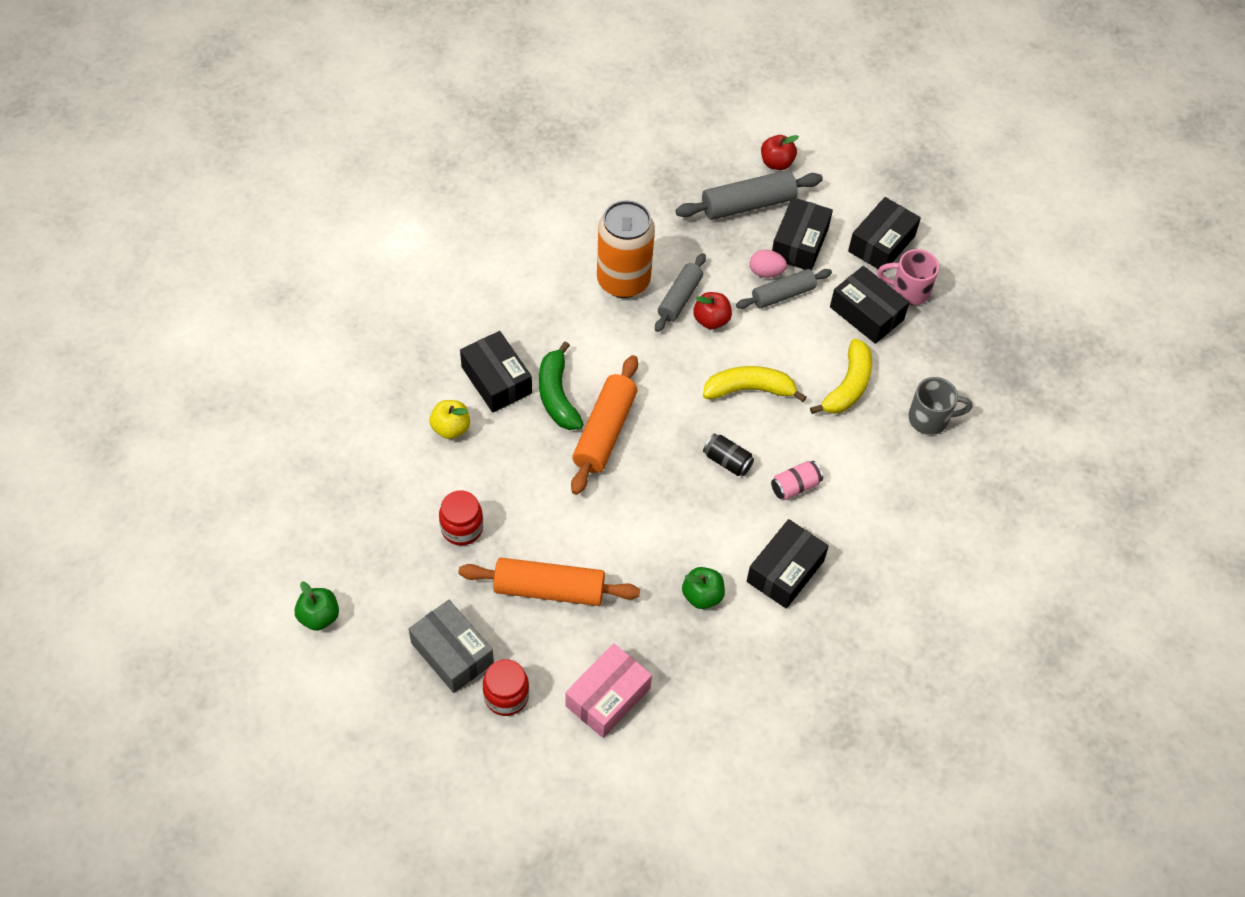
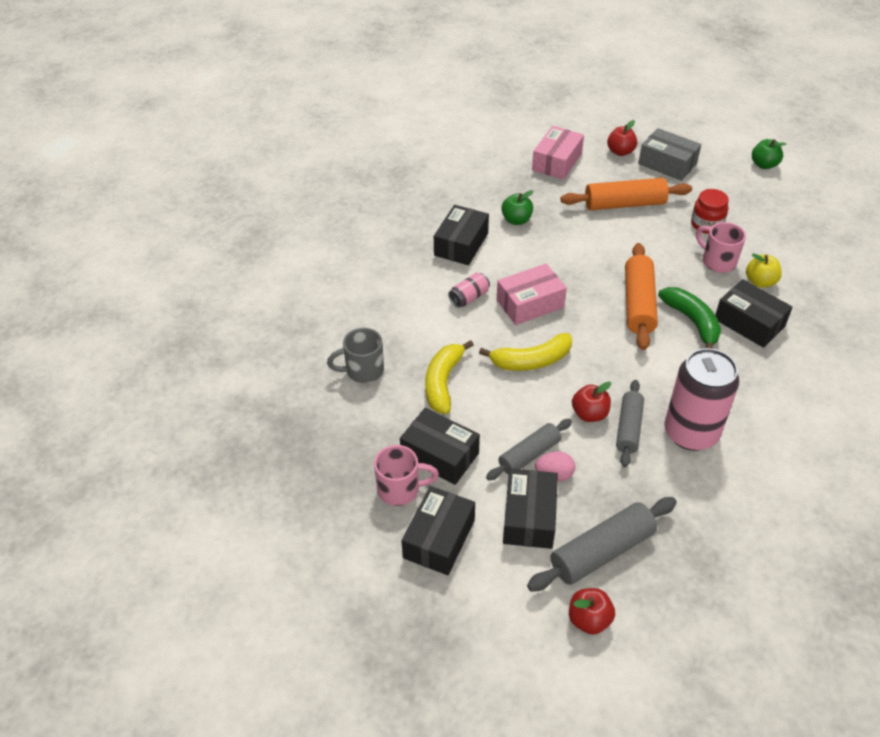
camera: 170 degrees right, 10 degrees down
red jar [483,659,529,716] -> red apple [607,120,637,156]
orange can [597,200,655,298] -> pink can [664,348,739,451]
black can [703,433,754,476] -> pink box [497,264,567,325]
none -> pink mug [696,222,746,273]

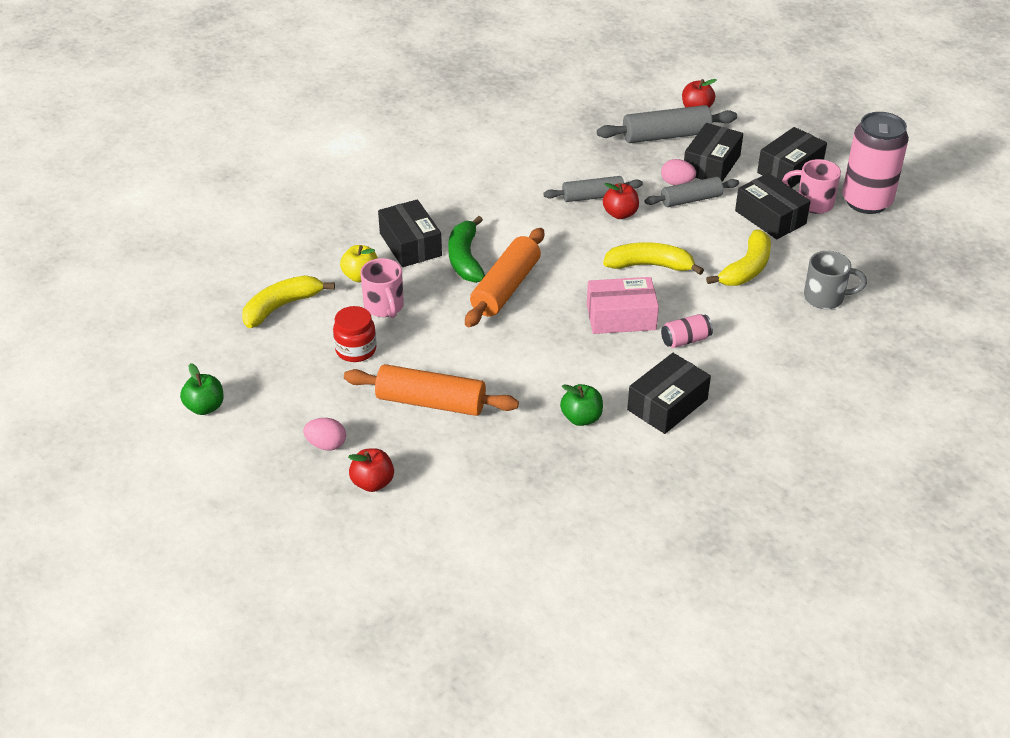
camera: 160 degrees left, 5 degrees down
pink box [532,126,584,180] -> none
grey rolling pin [616,380,644,467] -> grey rolling pin turned 45 degrees clockwise [543,176,643,202]
grey box [638,128,701,181] -> pink egg [303,418,346,451]
pink can [664,348,739,451] -> pink can moved to [842,112,909,214]
none -> yellow banana [242,275,335,328]

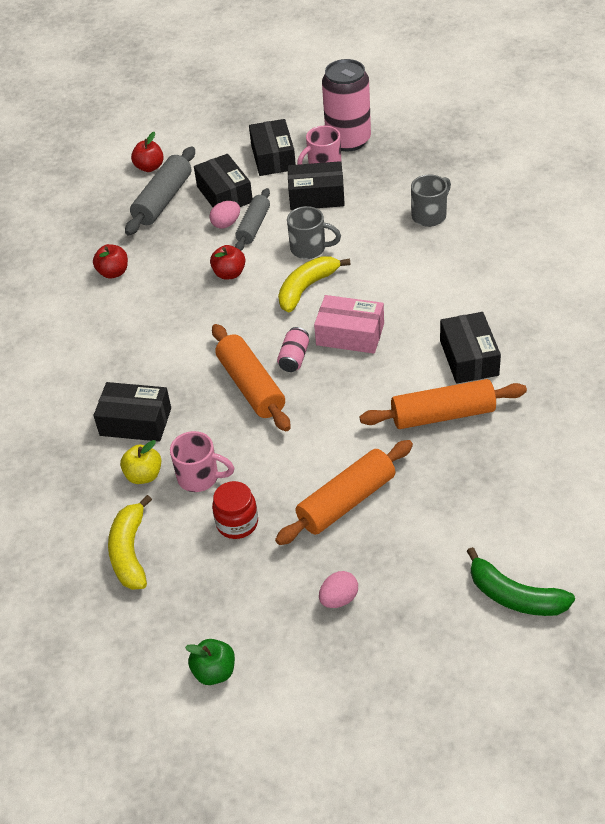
camera: 50 degrees left, 5 degrees up
red apple [348,448,394,492] -> red apple moved to [93,244,128,279]
green banana [448,216,485,283] -> green banana moved to [467,547,575,616]
grey rolling pin [543,176,643,202] -> none
green apple [560,384,603,426] -> orange rolling pin [360,379,527,429]
pink box [587,277,659,334] -> pink box turned 75 degrees clockwise [314,295,384,354]
pink can [661,314,713,348] -> pink can moved to [277,327,309,372]
yellow banana [706,230,771,286] -> none
none -> grey mug [287,206,341,259]

